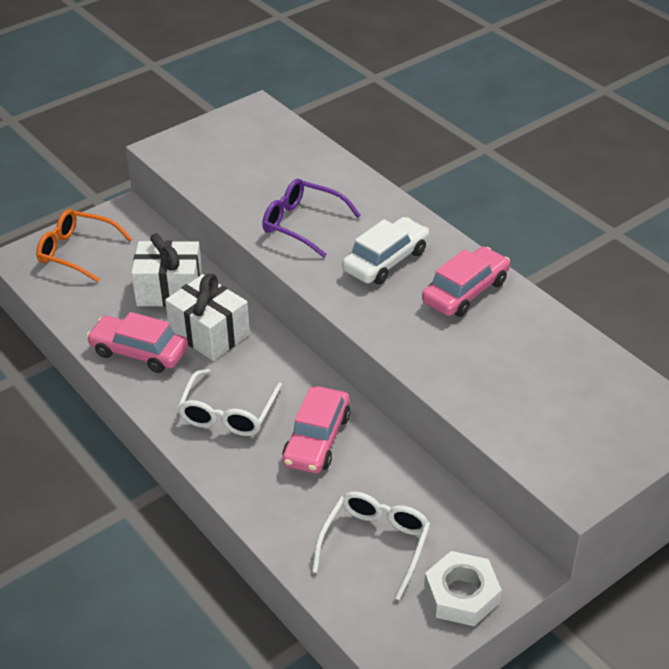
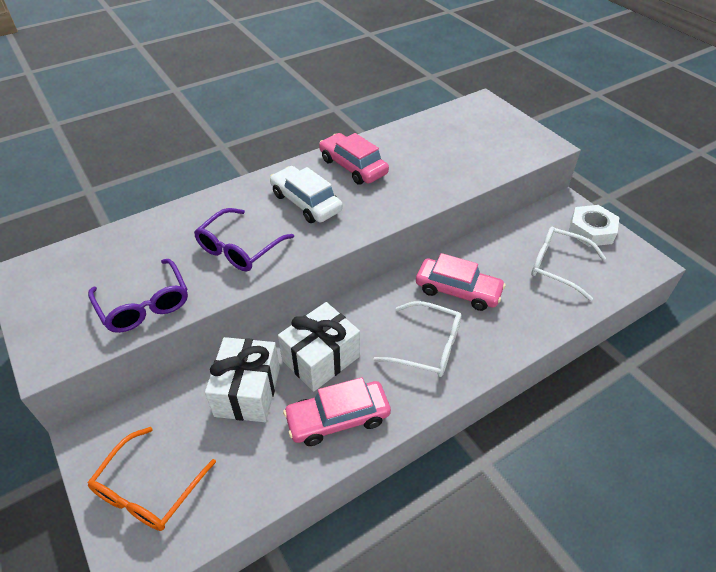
camera: 85 degrees left, 5 degrees up
pink car [86,312,188,373] -> pink car turned 45 degrees clockwise [283,377,391,446]
none -> purple glasses [88,259,188,333]

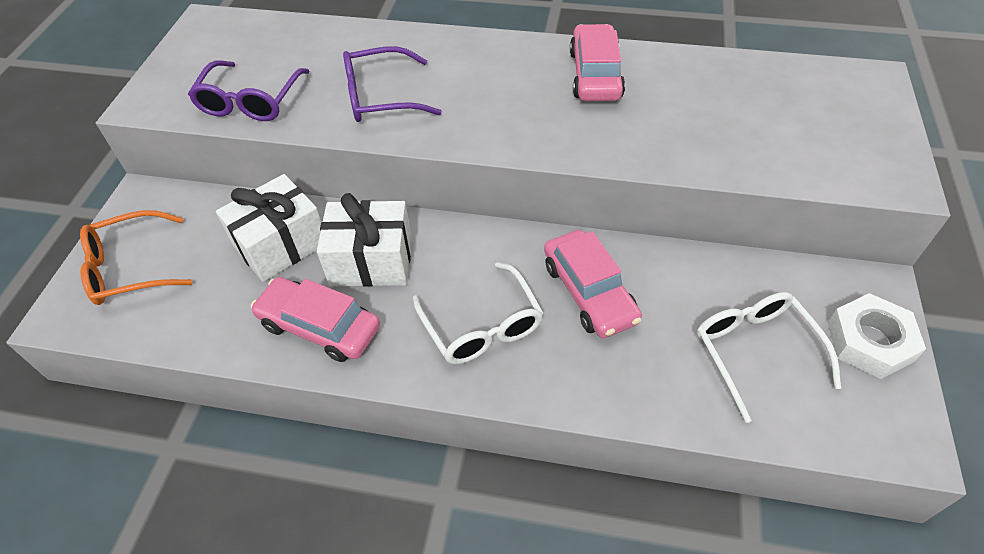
camera: 45 degrees right, 5 degrees up
white car [270,166,343,223] -> none

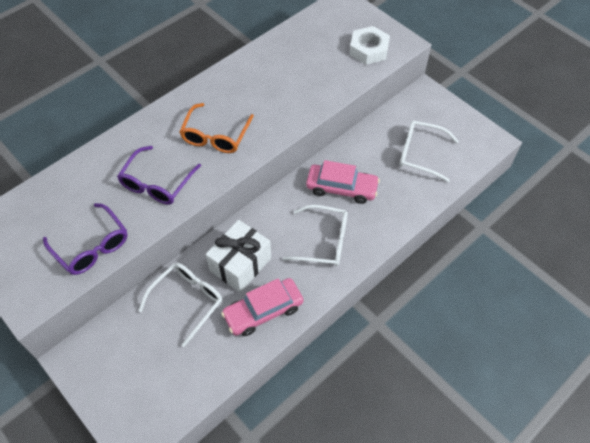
camera: 55 degrees left, 5 degrees up
orange glasses [80,210,192,305] -> orange glasses moved to [180,103,254,153]
white gift [216,174,322,282] -> white glasses [139,263,223,347]
pink car [570,24,625,101] -> none
white nut [828,293,926,379] -> white nut moved to [349,26,390,65]

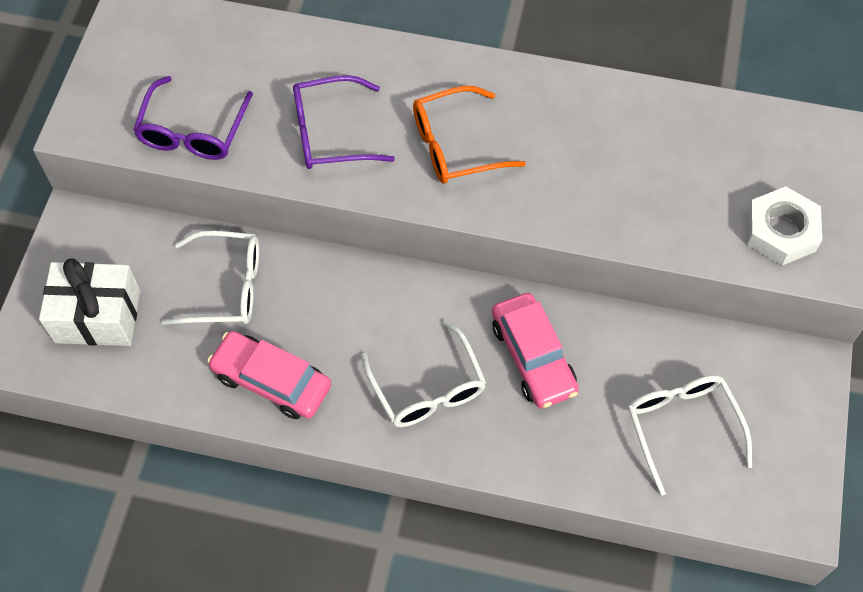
camera: 55 degrees right, 5 degrees up
white gift [206,220,271,293] -> white gift moved to [39,259,140,346]

